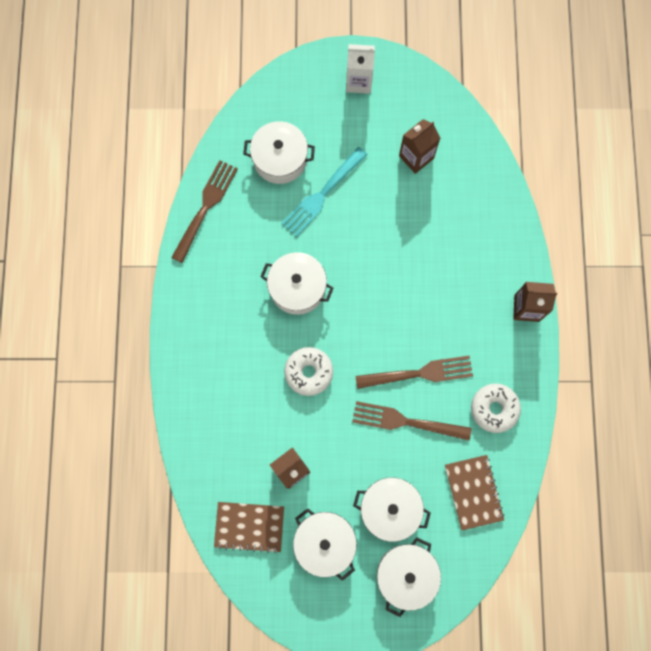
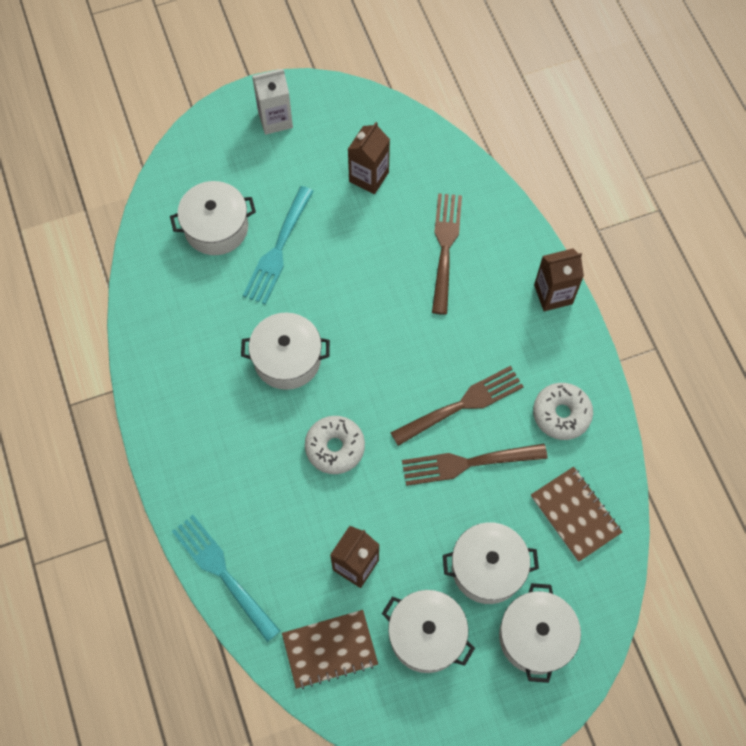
camera: 20 degrees left, 10 degrees down
brown fork [171,160,238,263] -> brown fork moved to [432,193,462,315]
none -> turquoise fork [172,515,280,642]

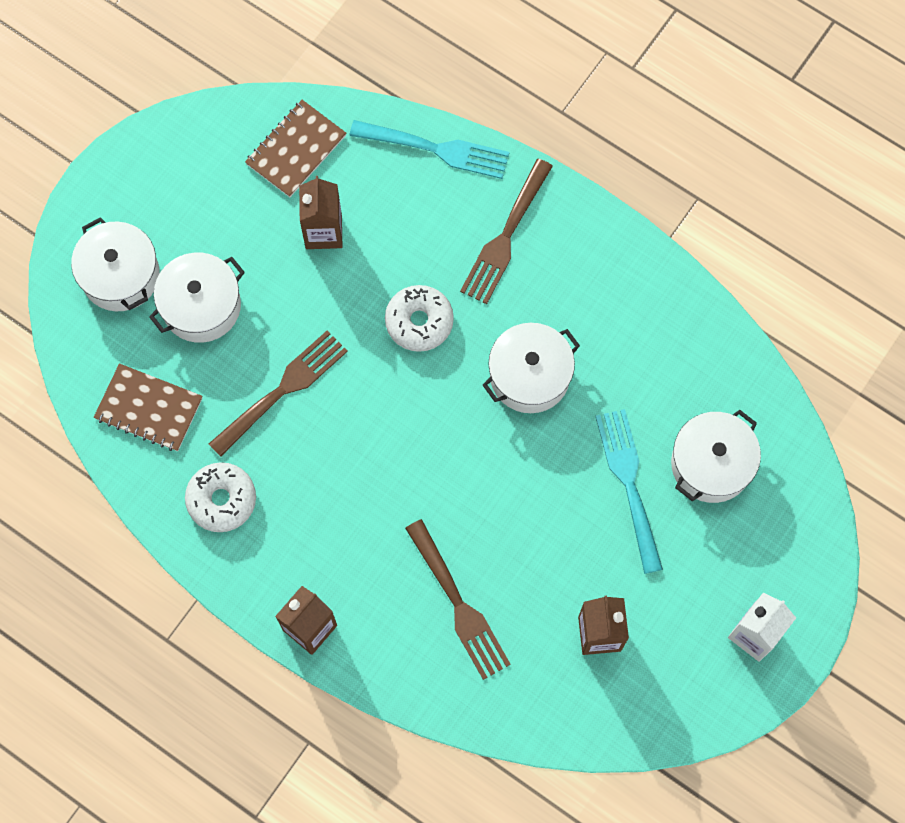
camera: 145 degrees right, 5 degrees up
white pot [382,590,475,673] -> none
brown fork [390,366,524,446] -> brown fork moved to [460,159,553,304]

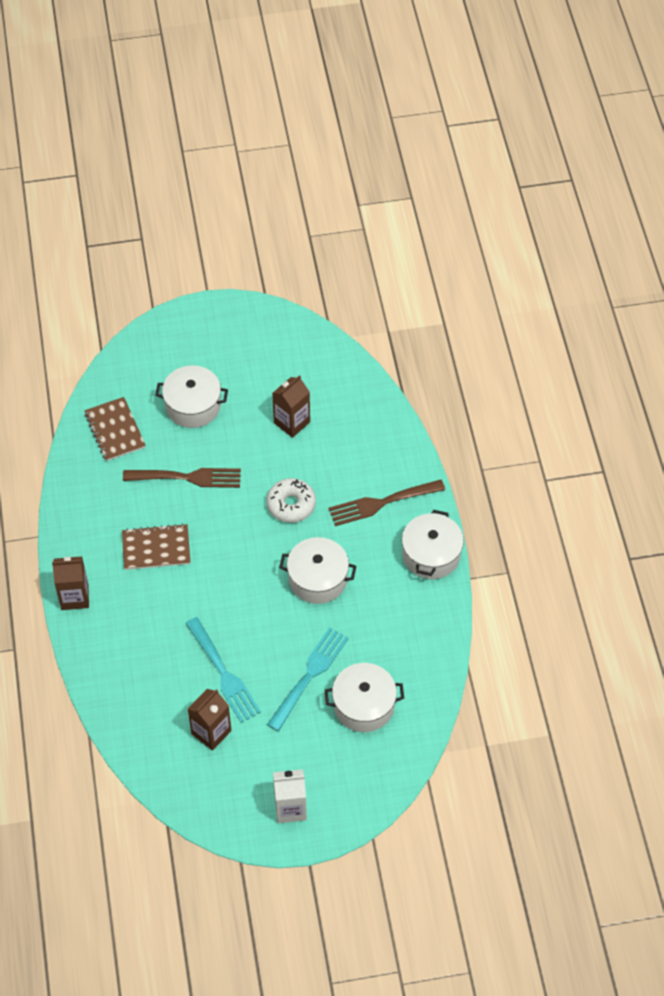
camera: 45 degrees right, 15 degrees down
white pot [71,217,160,311] -> white pot moved to [402,510,464,579]
white donut [185,462,256,532] -> none
brown notebook [245,100,346,197] -> brown notebook moved to [122,524,190,570]
turquoise fork [349,120,509,179] -> turquoise fork moved to [185,617,261,723]
brown fork [405,519,511,680] -> none

